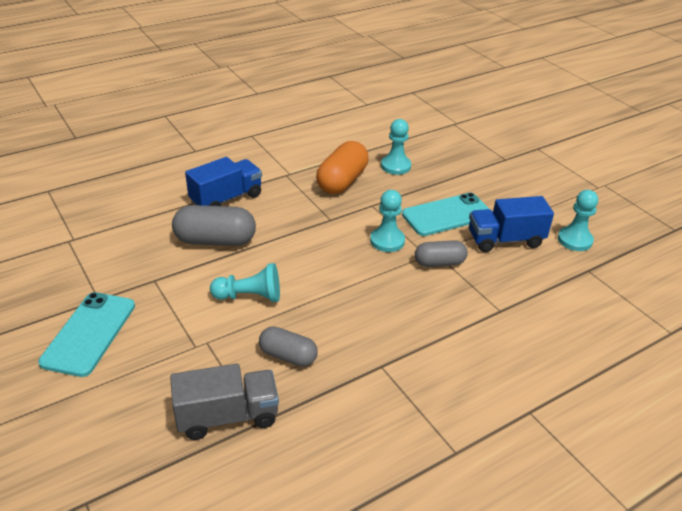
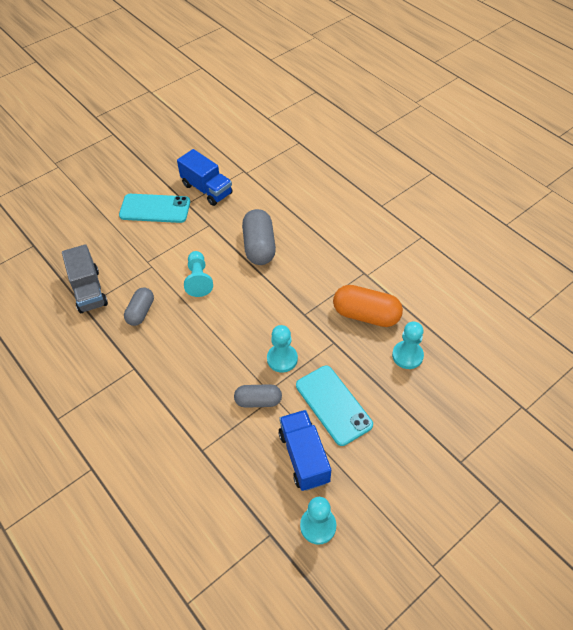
camera: 85 degrees right, 15 degrees up
blue truck [185,157,262,206] -> blue truck moved to [177,149,233,206]
grey capsule [415,240,468,267] -> grey capsule turned 75 degrees counterclockwise [234,384,282,408]

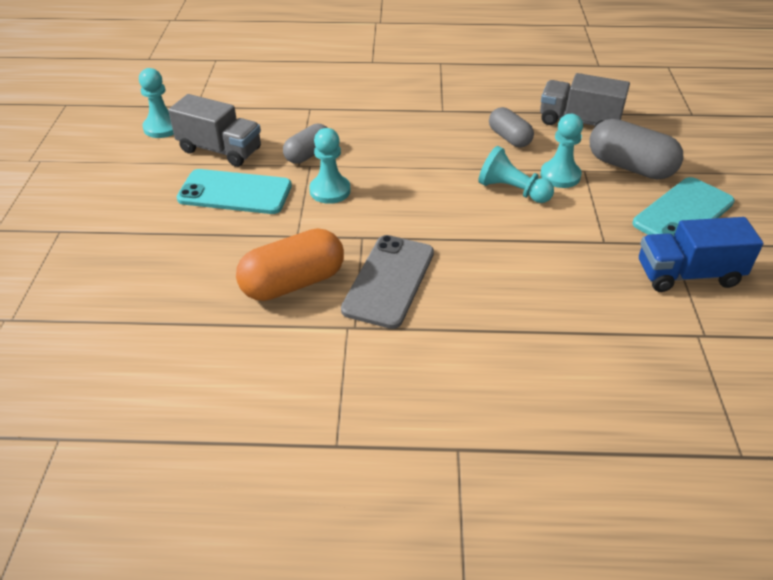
camera: 130 degrees right, 10 degrees down
grey capsule [242,209,276,265] -> grey capsule moved to [590,119,683,179]
blue truck [279,410,331,491] -> grey truck [168,94,261,167]
turquoise pawn [392,322,424,369] -> turquoise pawn moved to [540,114,583,188]
none -> grey phone [341,235,434,329]

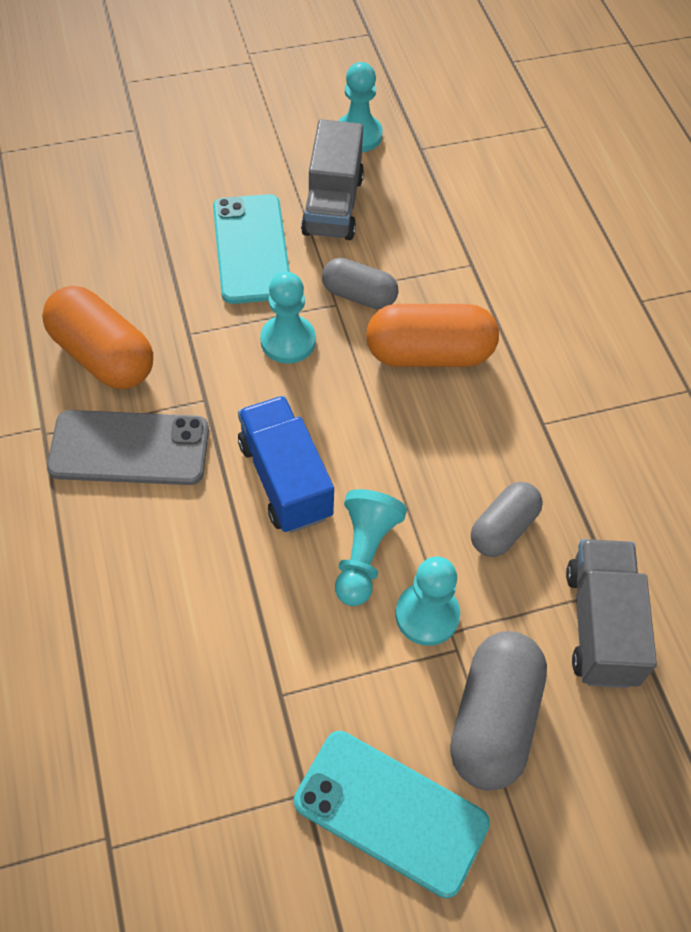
camera: 70 degrees right, 15 degrees up
blue truck [639,217,763,292] -> blue truck moved to [238,396,334,533]
none -> orange capsule [366,304,499,367]

